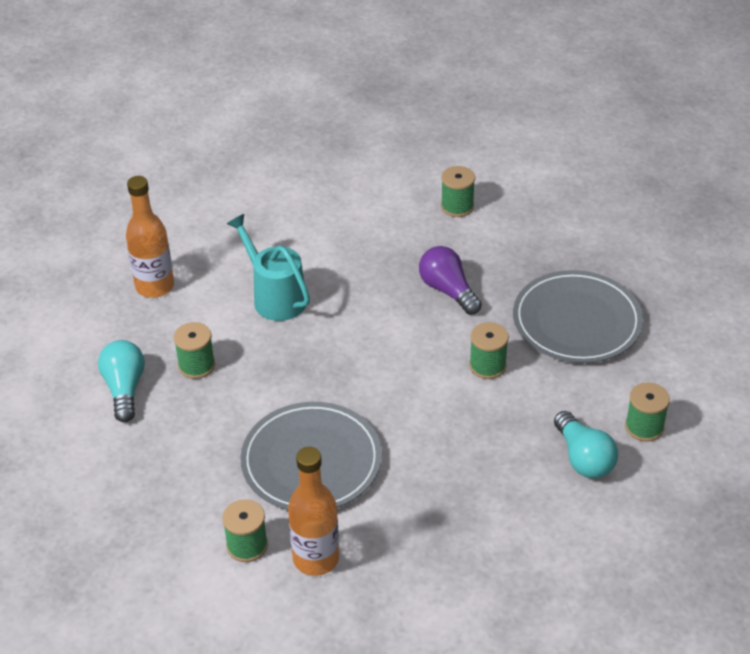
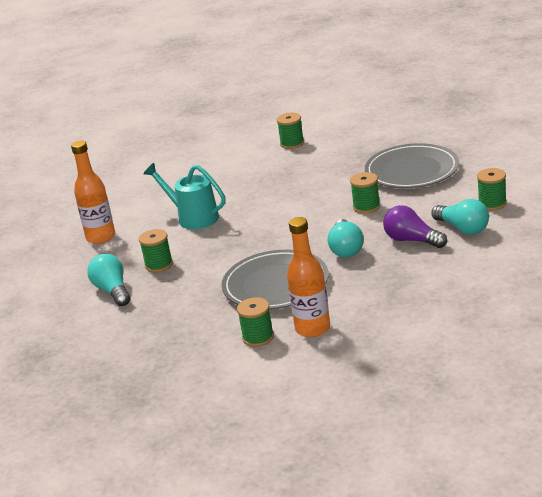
camera: 15 degrees left, 15 degrees down
purple light bulb [419,246,482,315] -> purple light bulb moved to [383,205,447,248]
none -> turquoise light bulb [327,219,364,257]

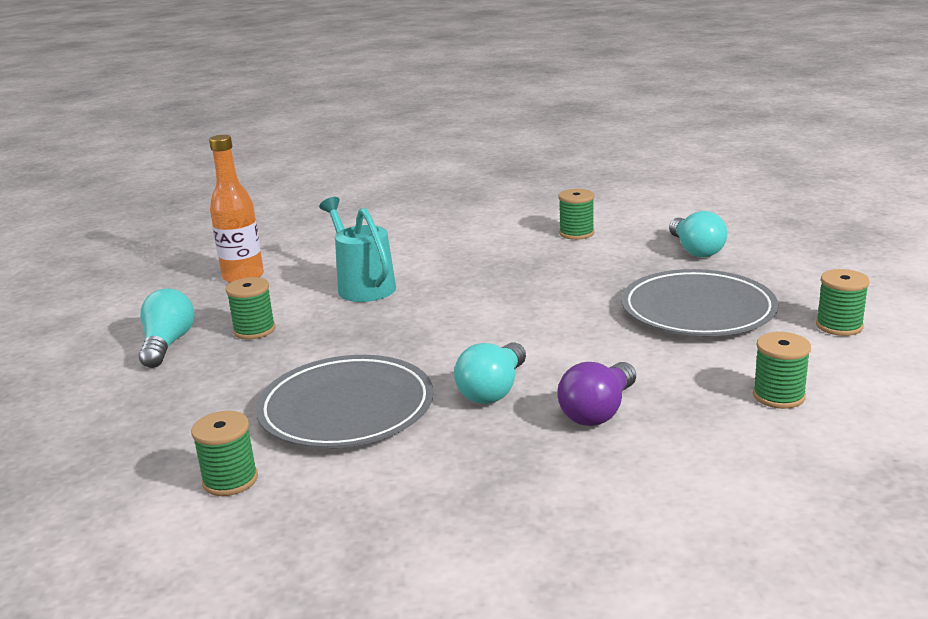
camera: 25 degrees right, 5 degrees down
orange bottle [287,217,330,337] -> none
green spool [350,172,380,214] -> green spool moved to [816,269,870,336]
purple light bulb [383,205,447,248] -> purple light bulb turned 120 degrees counterclockwise [557,362,636,426]
turquoise light bulb [431,199,489,235] -> turquoise light bulb moved to [669,211,727,257]

